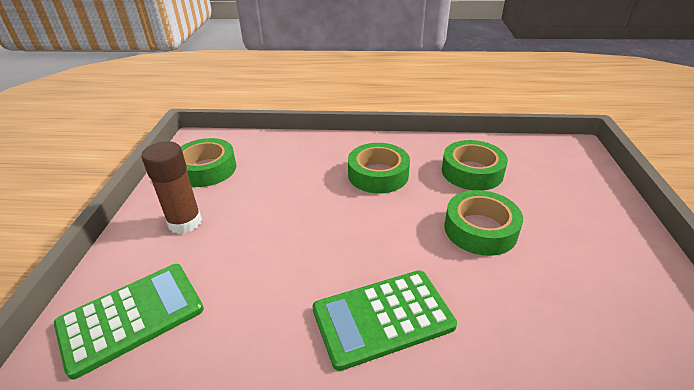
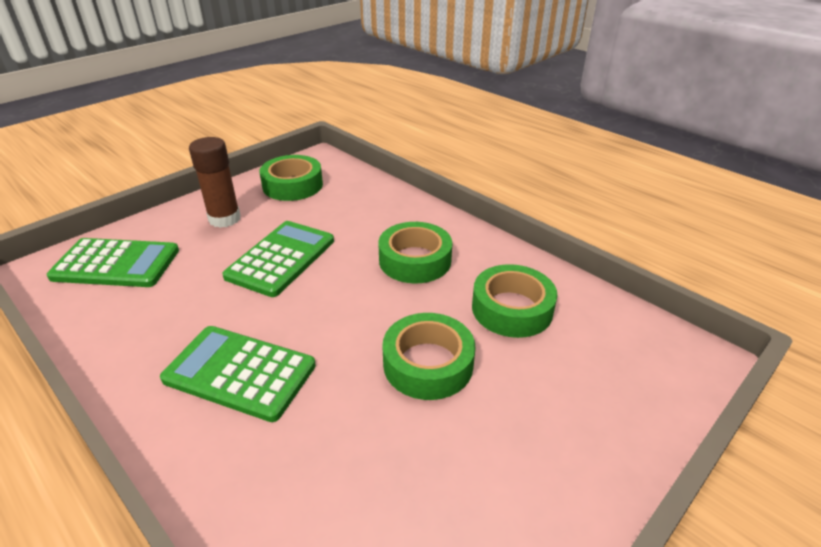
camera: 40 degrees right, 0 degrees up
none -> green calculator [222,221,334,297]

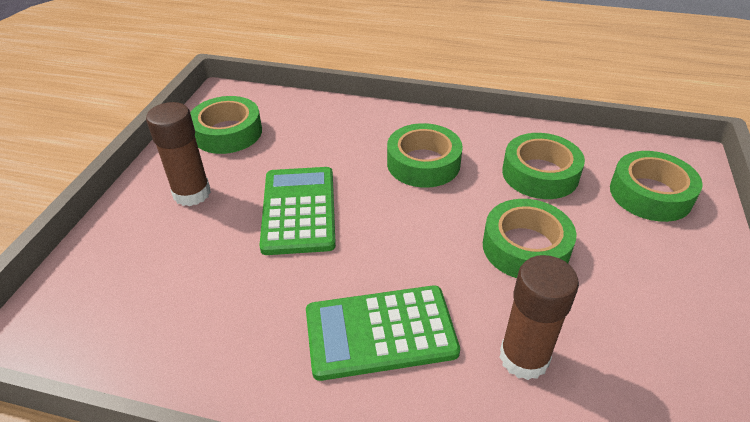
camera: 30 degrees left, 5 degrees up
green calculator [47,238,179,287] -> none
none -> brown glue stick [499,255,579,380]
none -> green tape [610,151,703,222]

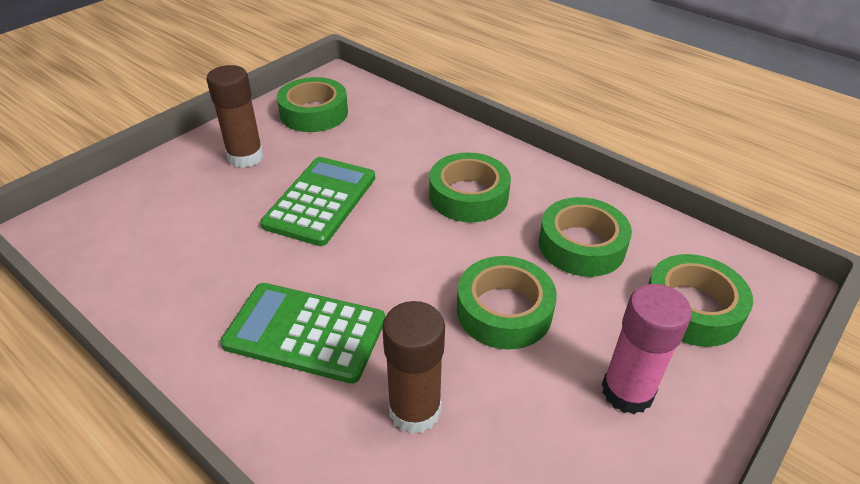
camera: 25 degrees right, 0 degrees up
none -> pink glue stick [602,284,692,414]

